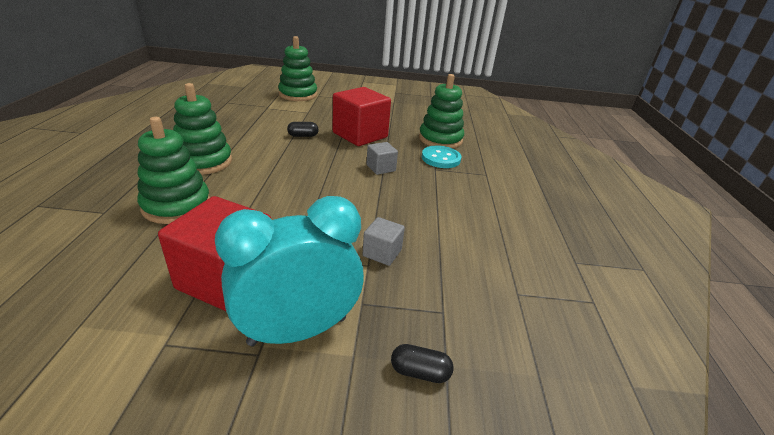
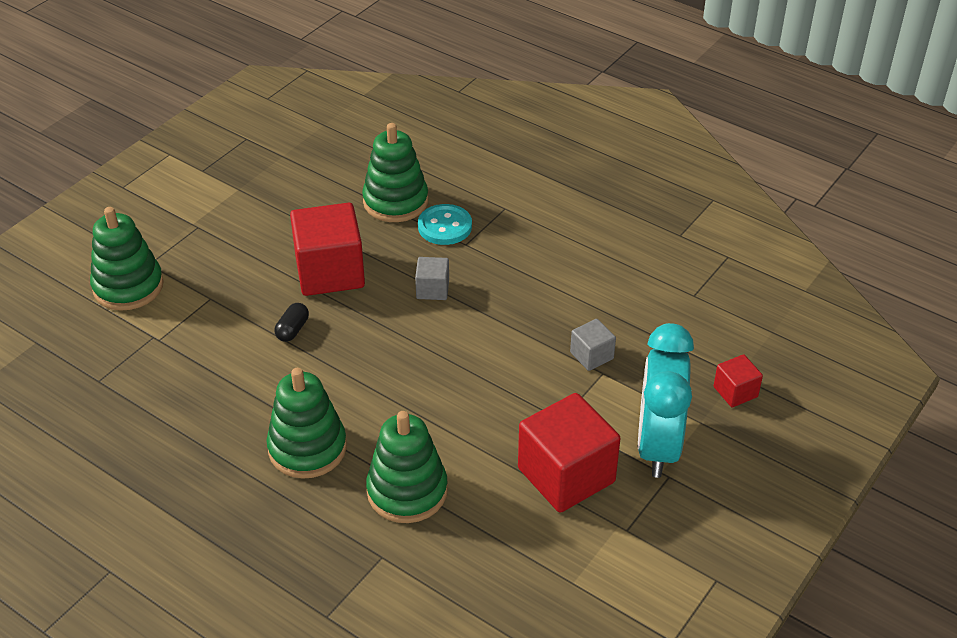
camera: 55 degrees left, 10 degrees up
black capsule [391,344,454,383] -> red cube [714,354,763,407]

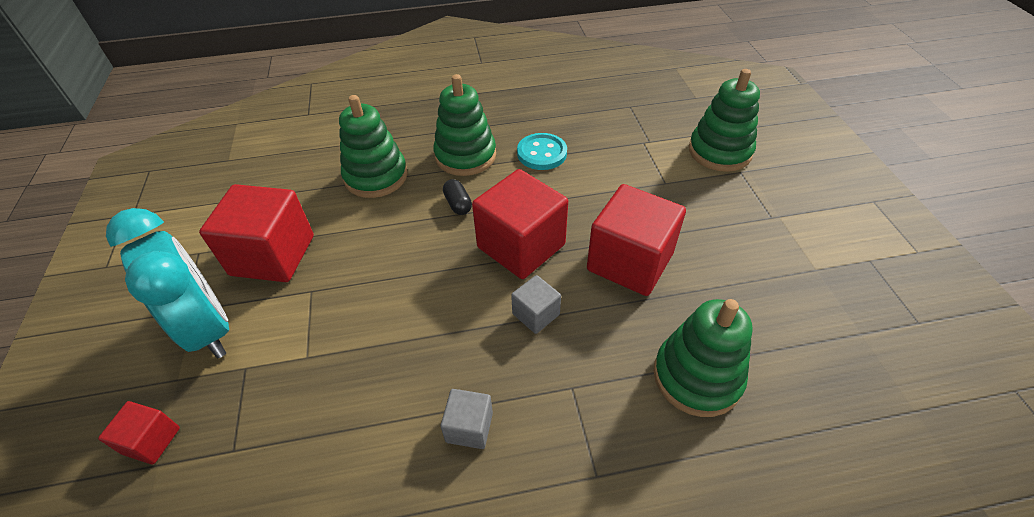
camera: 135 degrees right, 5 degrees up
black capsule [274,303,309,342] -> black capsule moved to [443,179,472,215]
turquoise button [418,204,472,245] -> turquoise button moved to [517,133,567,170]
grey cube [570,319,616,371] -> grey cube moved to [440,389,493,449]
none -> red cube [472,169,568,279]

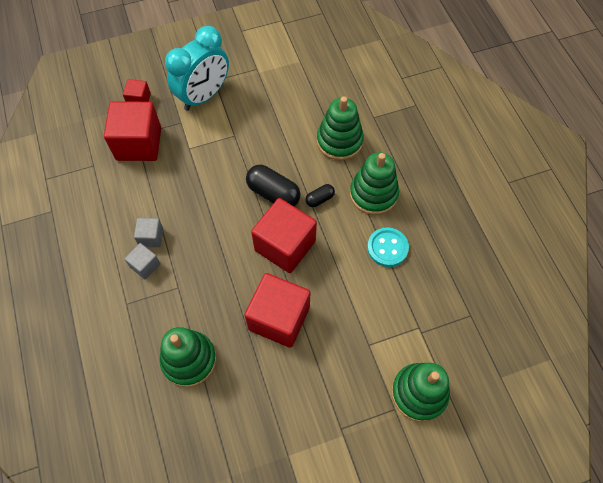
camera: 80 degrees right, 15 degrees up
red cube [199,184,314,282] -> red cube moved to [104,101,161,161]
grey cube [511,275,561,334] -> grey cube moved to [124,243,161,280]
none -> black capsule [246,165,301,206]

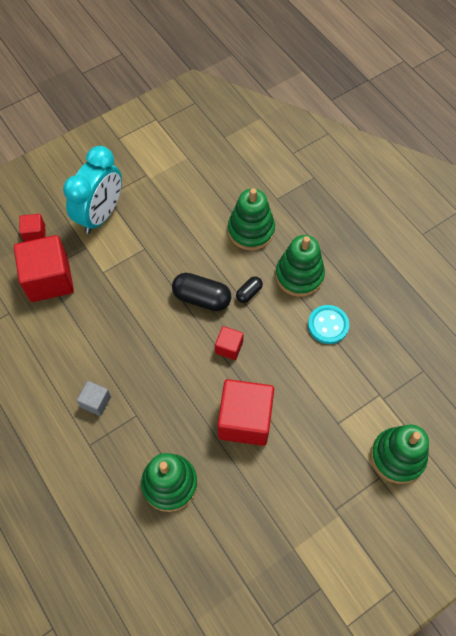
camera: 15 degrees left, 0 degrees up
grey cube [134,218,163,247] -> none
red cube [251,198,317,273] -> red cube [215,326,244,360], size x0.49

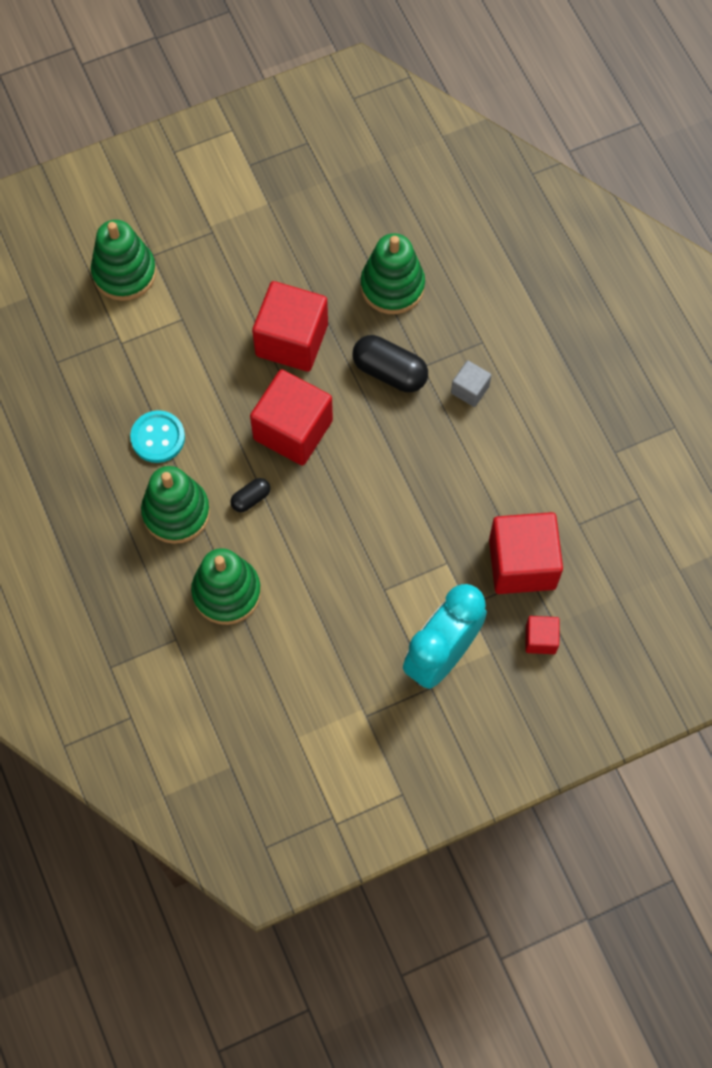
camera: 170 degrees left, 5 degrees up
black capsule [172,273,231,311] -> black capsule moved to [352,335,428,392]
red cube [215,326,244,360] -> red cube [250,369,333,466], size x2.06

